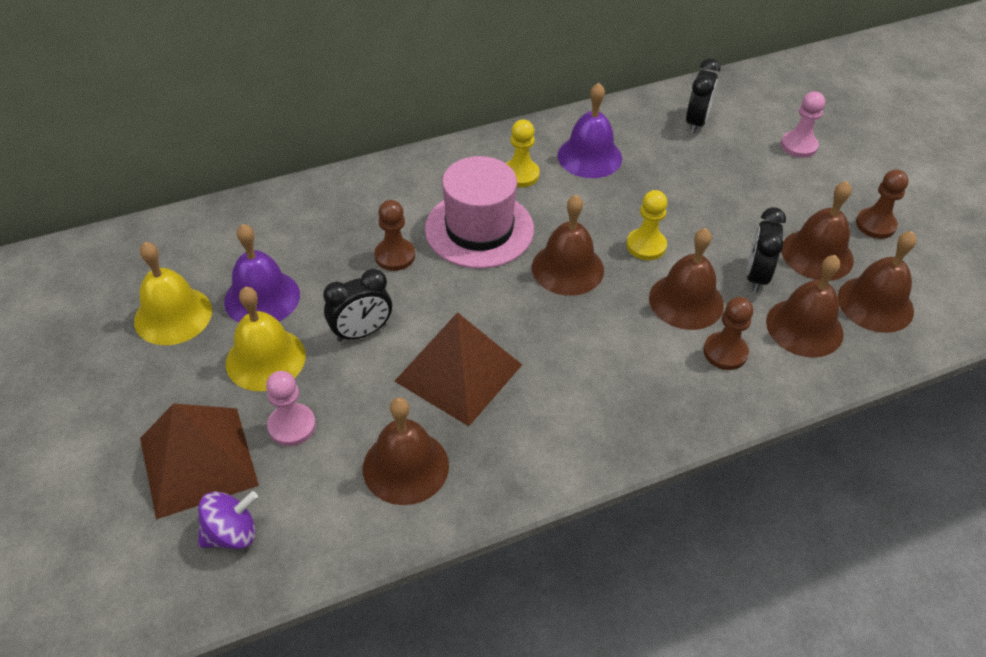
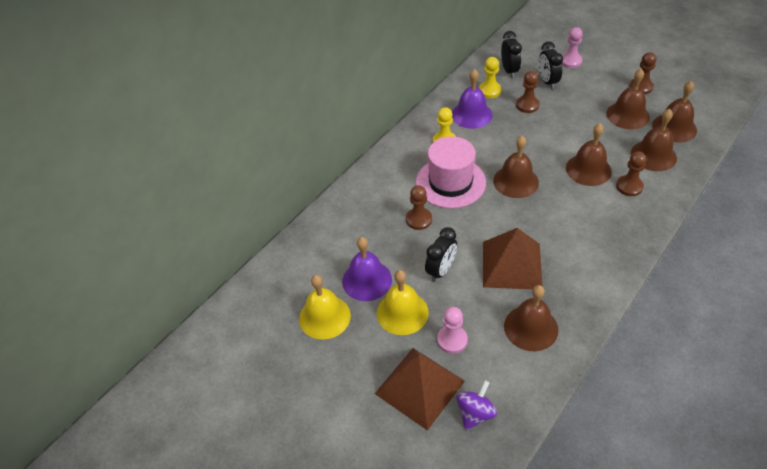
camera: 25 degrees left, 0 degrees up
yellow pawn [626,190,667,260] -> yellow pawn moved to [479,57,501,98]
black clock [747,207,786,293] -> black clock moved to [539,41,563,89]
none -> brown pawn [516,71,540,113]

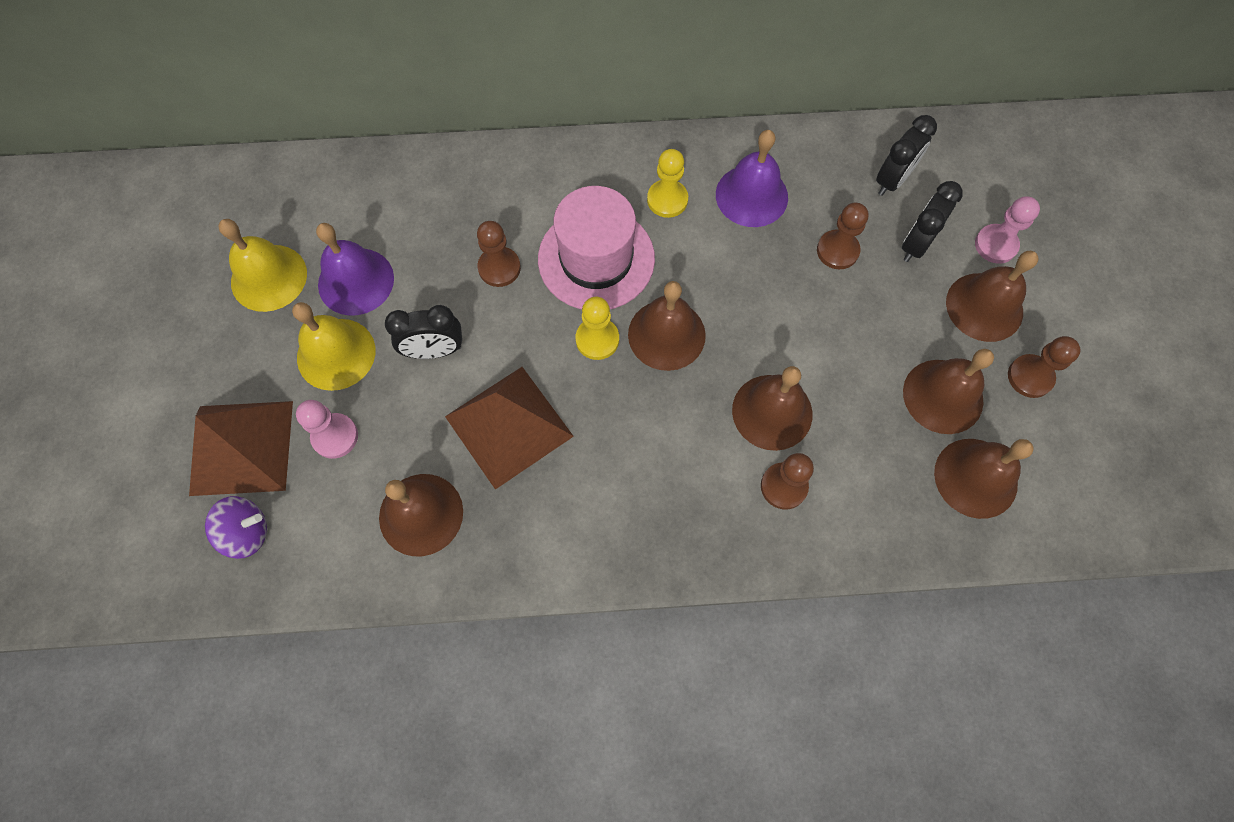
camera: 45 degrees right, 20 degrees up
yellow pawn [479,57,501,98] -> yellow pawn moved to [575,297,619,360]
brown bell [631,109,677,171] -> brown bell moved to [946,251,1039,342]

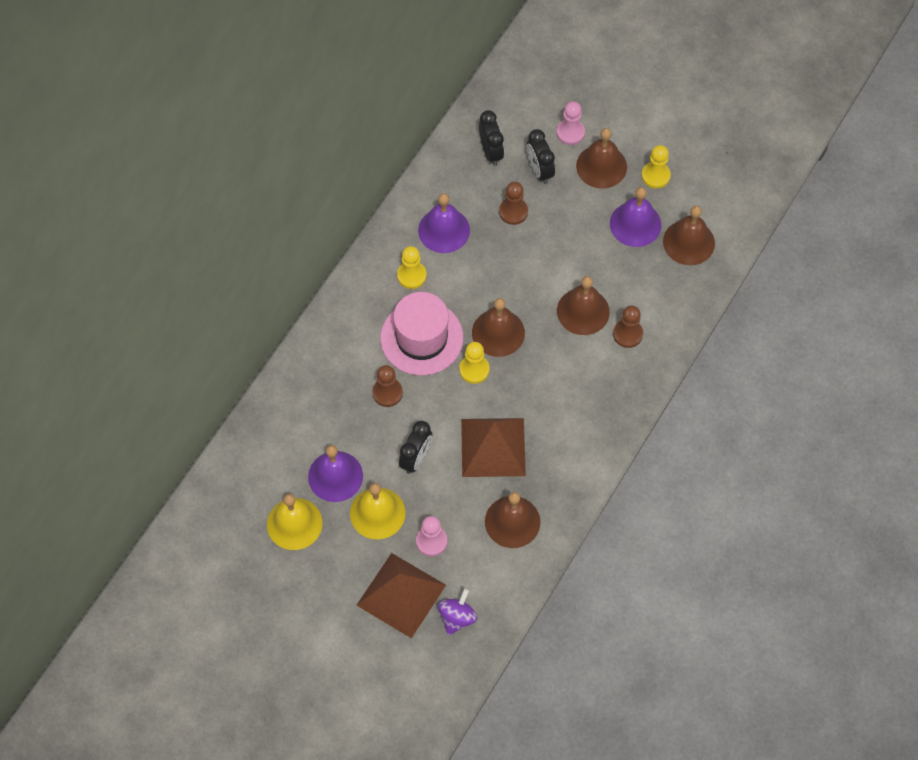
camera: 55 degrees left, 5 degrees down
brown bell [903,349,994,434] -> purple bell [610,187,661,247]
brown pawn [1008,336,1081,398] -> yellow pawn [642,145,671,189]

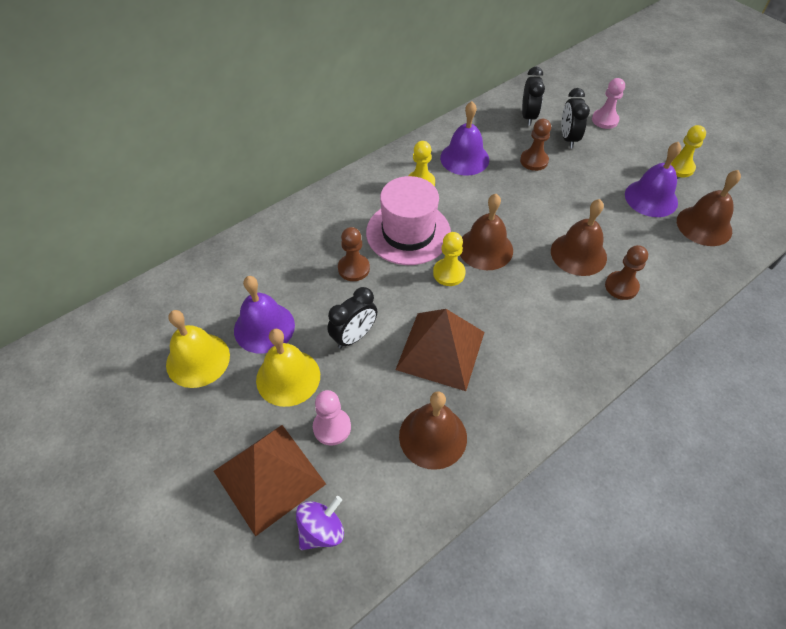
camera: 20 degrees right, 10 degrees down
brown bell [576,128,627,189] -> none

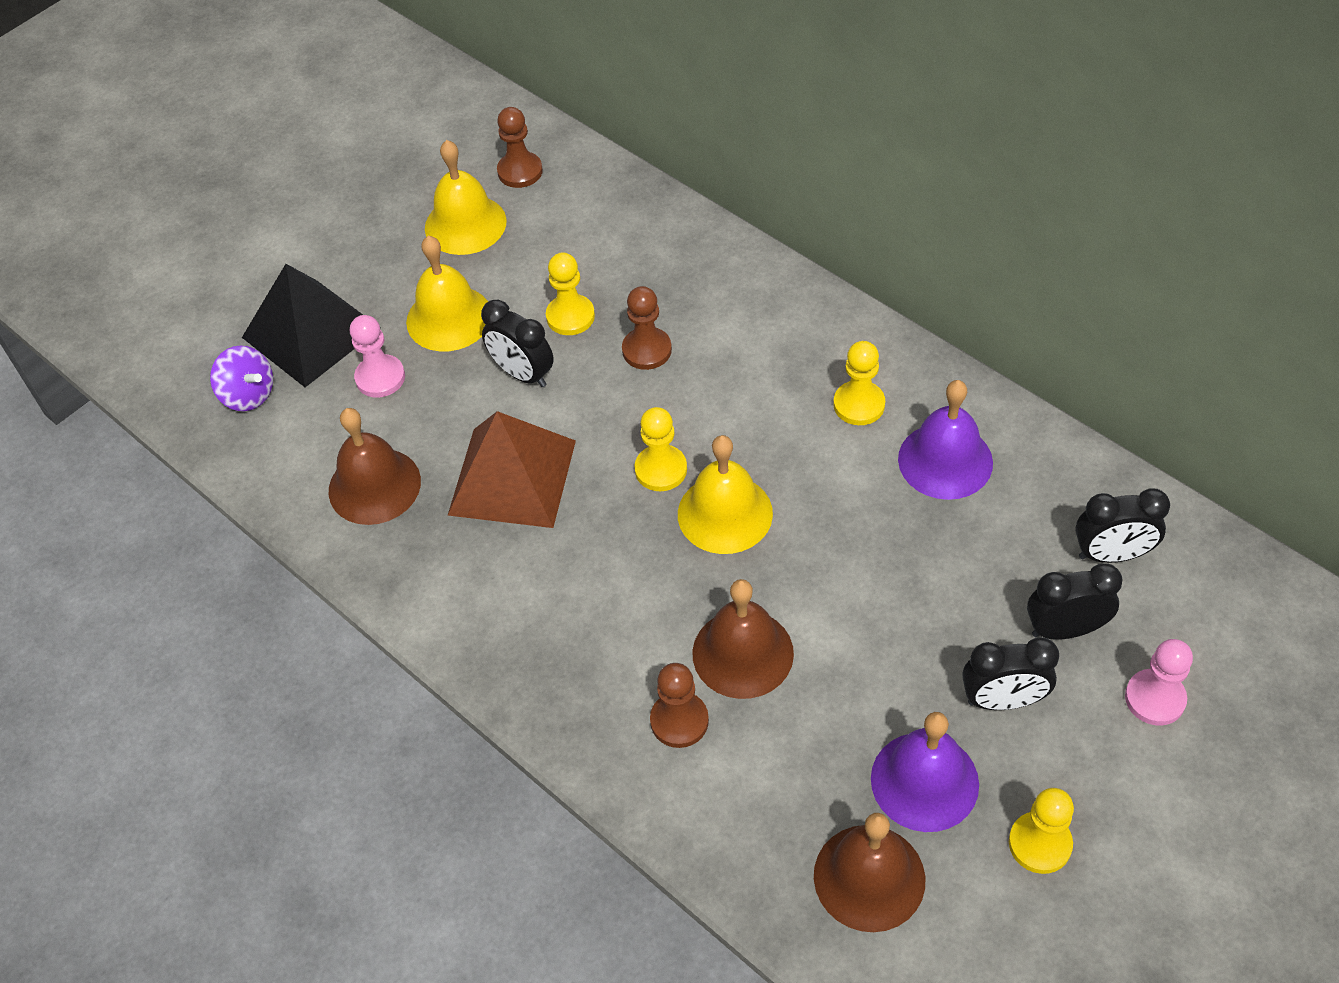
camera: 85 degrees right, 0 degrees up
brown pyramid [214,425,326,537] -> black pyramid [242,264,381,387]
purple bell [234,276,295,354] -> none
pink hat [366,176,451,265] -> none
brown bell [460,194,513,270] -> yellow bell [678,435,773,554]
brown pawn [520,119,551,171] -> brown pawn moved to [497,107,543,188]
none -> yellow pawn [546,253,595,335]
none -> black clock [962,637,1059,710]

